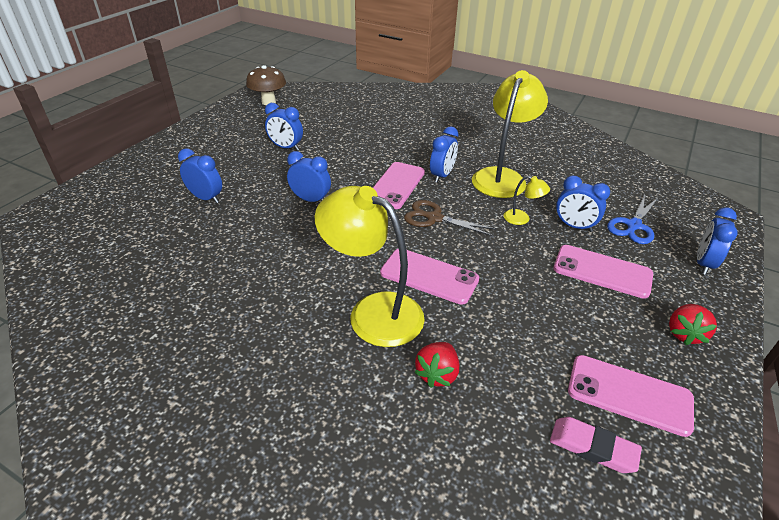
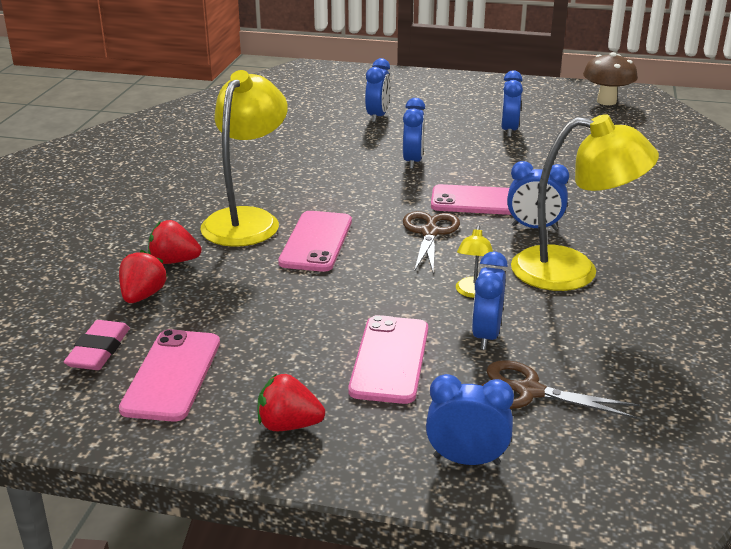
camera: 75 degrees right, 10 degrees down
blue scissors [607,195,658,244] -> brown scissors [481,360,639,419]
none -> red strawberry [119,250,168,303]

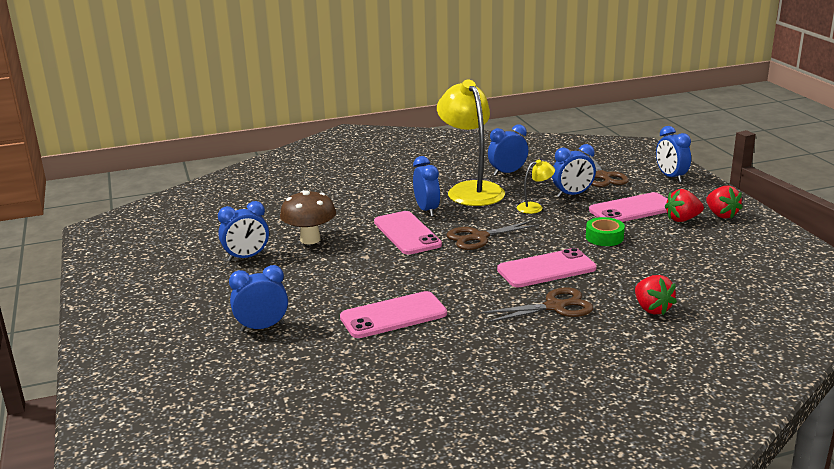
camera: 120 degrees left, 5 degrees down
pink eraser [64,320,130,370] -> none
red strawberry [119,250,168,303] -> red strawberry moved to [665,189,704,222]
pink phone [119,329,220,422] -> pink phone moved to [340,291,447,338]
yellow lamp [200,70,288,247] -> brown scissors [481,287,593,323]
blue clock [403,98,425,169] -> blue clock moved to [488,124,528,176]
brown mushroom [583,52,638,105] -> brown mushroom moved to [280,190,336,244]
none -> green tape [586,217,625,246]

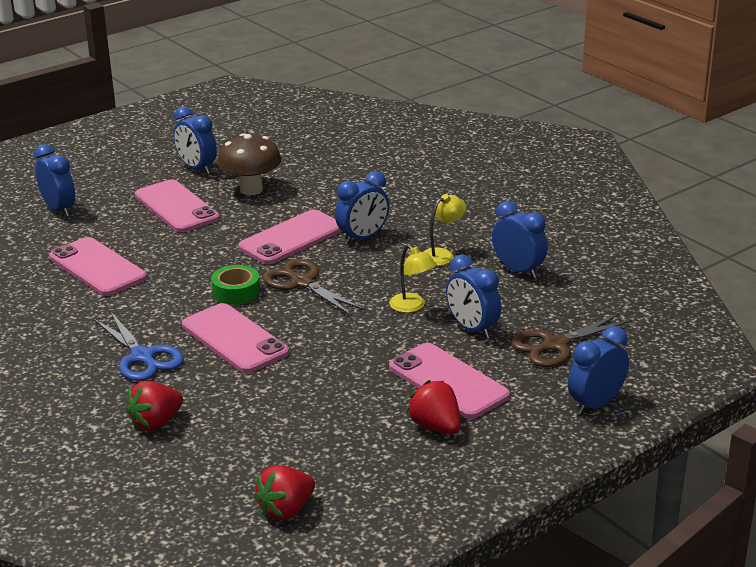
camera: 70 degrees right, 5 degrees up
yellow lamp [437,80,505,206] -> yellow lamp [424,194,466,266], size x0.43
brown scissors [481,287,593,323] -> blue scissors [94,311,184,381]
green tape [586,217,625,246] -> green tape moved to [211,265,260,305]
red strawberry [706,186,743,219] -> red strawberry moved to [254,465,315,520]
none -> pink phone [135,179,220,232]

